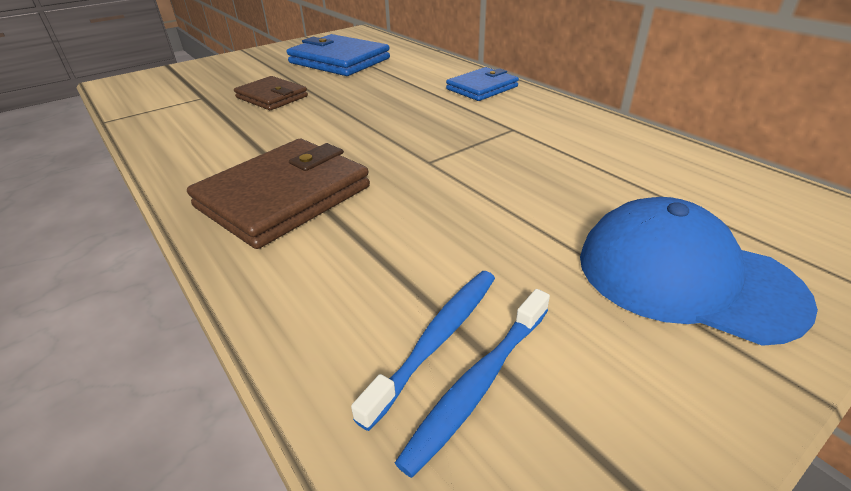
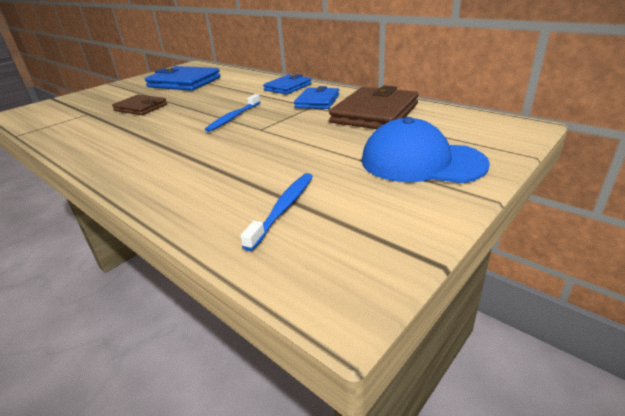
camera: 10 degrees left, 5 degrees down
brown wallet [187,139,370,249] -> brown wallet moved to [329,85,419,129]
blue toothbrush [395,289,550,478] -> blue toothbrush moved to [205,94,261,132]
none -> blue wallet [294,86,339,109]

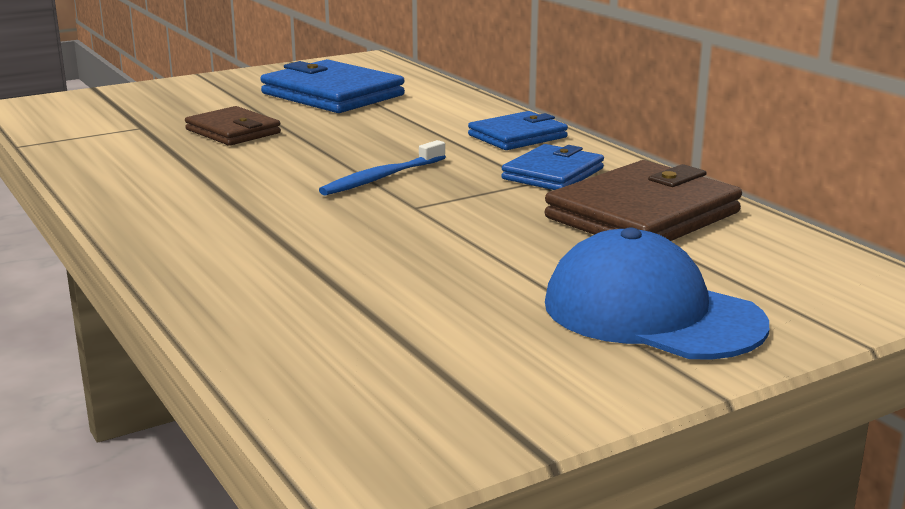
camera: 15 degrees right, 10 degrees down
blue toothbrush [240,173,313,251] -> none

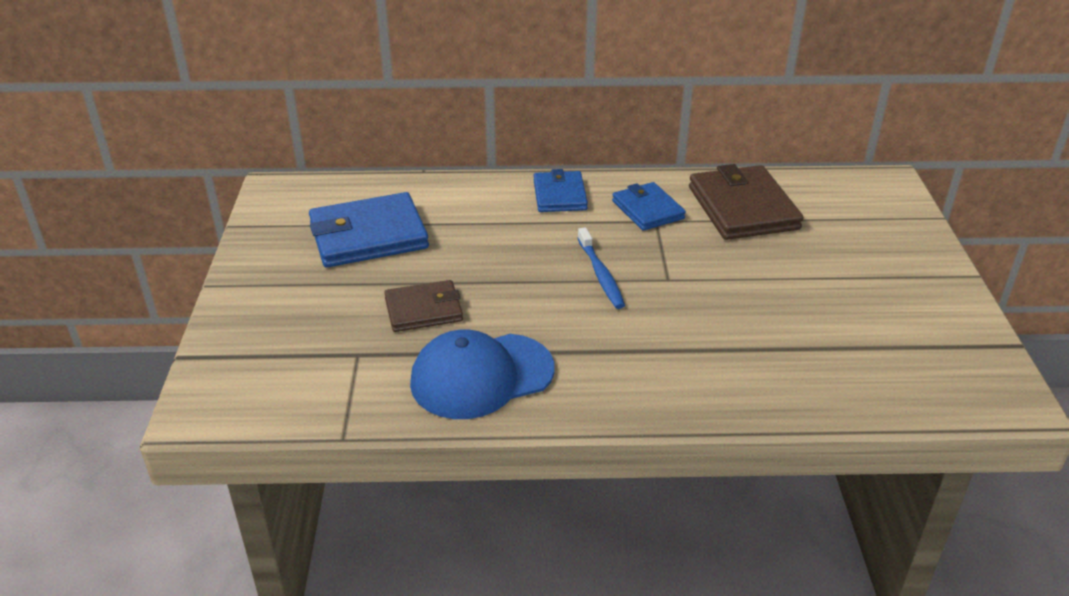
camera: 60 degrees left, 15 degrees up
blue cap [545,228,769,360] -> blue cap moved to [410,330,554,419]

